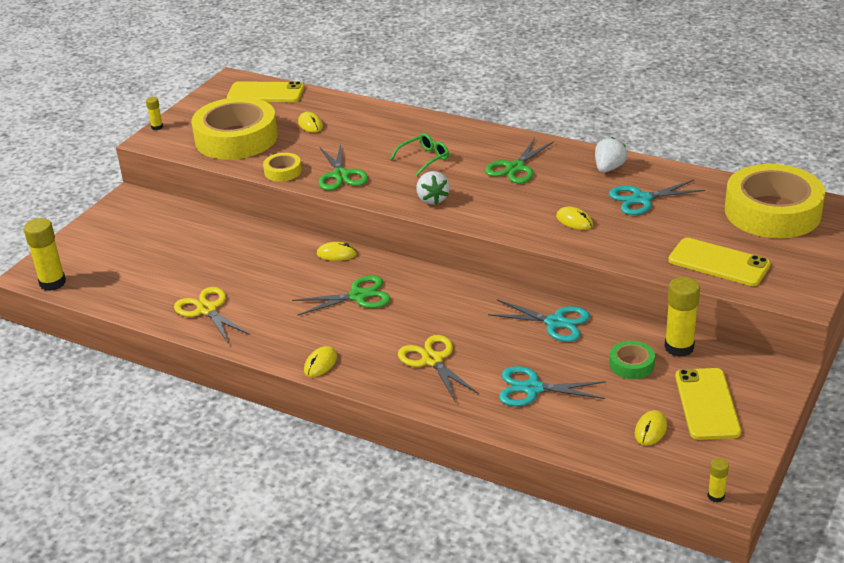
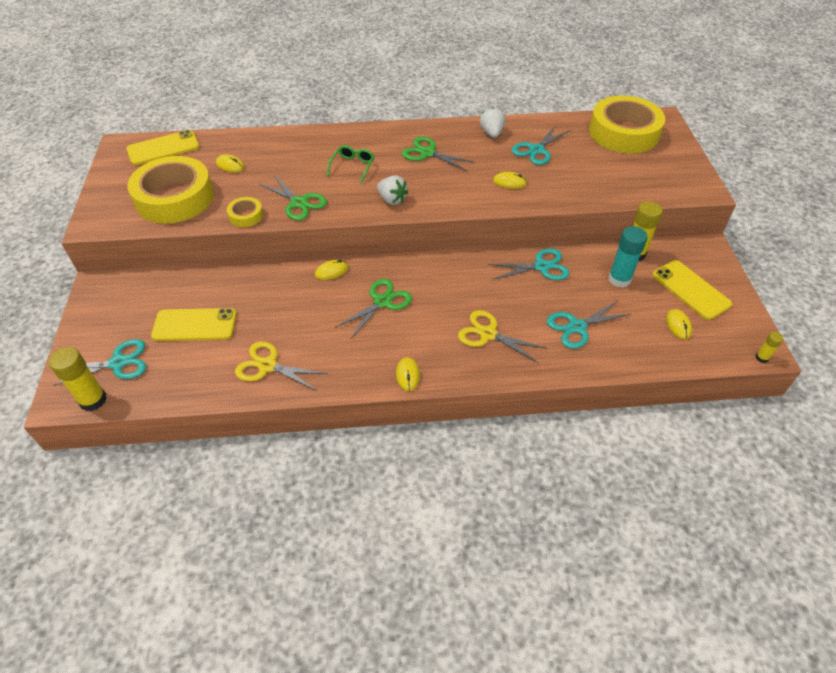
camera: 35 degrees left, 15 degrees up
yellow glue stick [146,97,163,130] -> none
green scissors [485,138,554,183] -> green scissors turned 120 degrees clockwise [402,137,476,171]
green tape [609,341,655,379] -> turquoise glue stick [608,226,648,288]
yellow phone [668,238,771,286] -> yellow phone moved to [151,308,237,341]
none -> turquoise scissors [53,339,146,386]

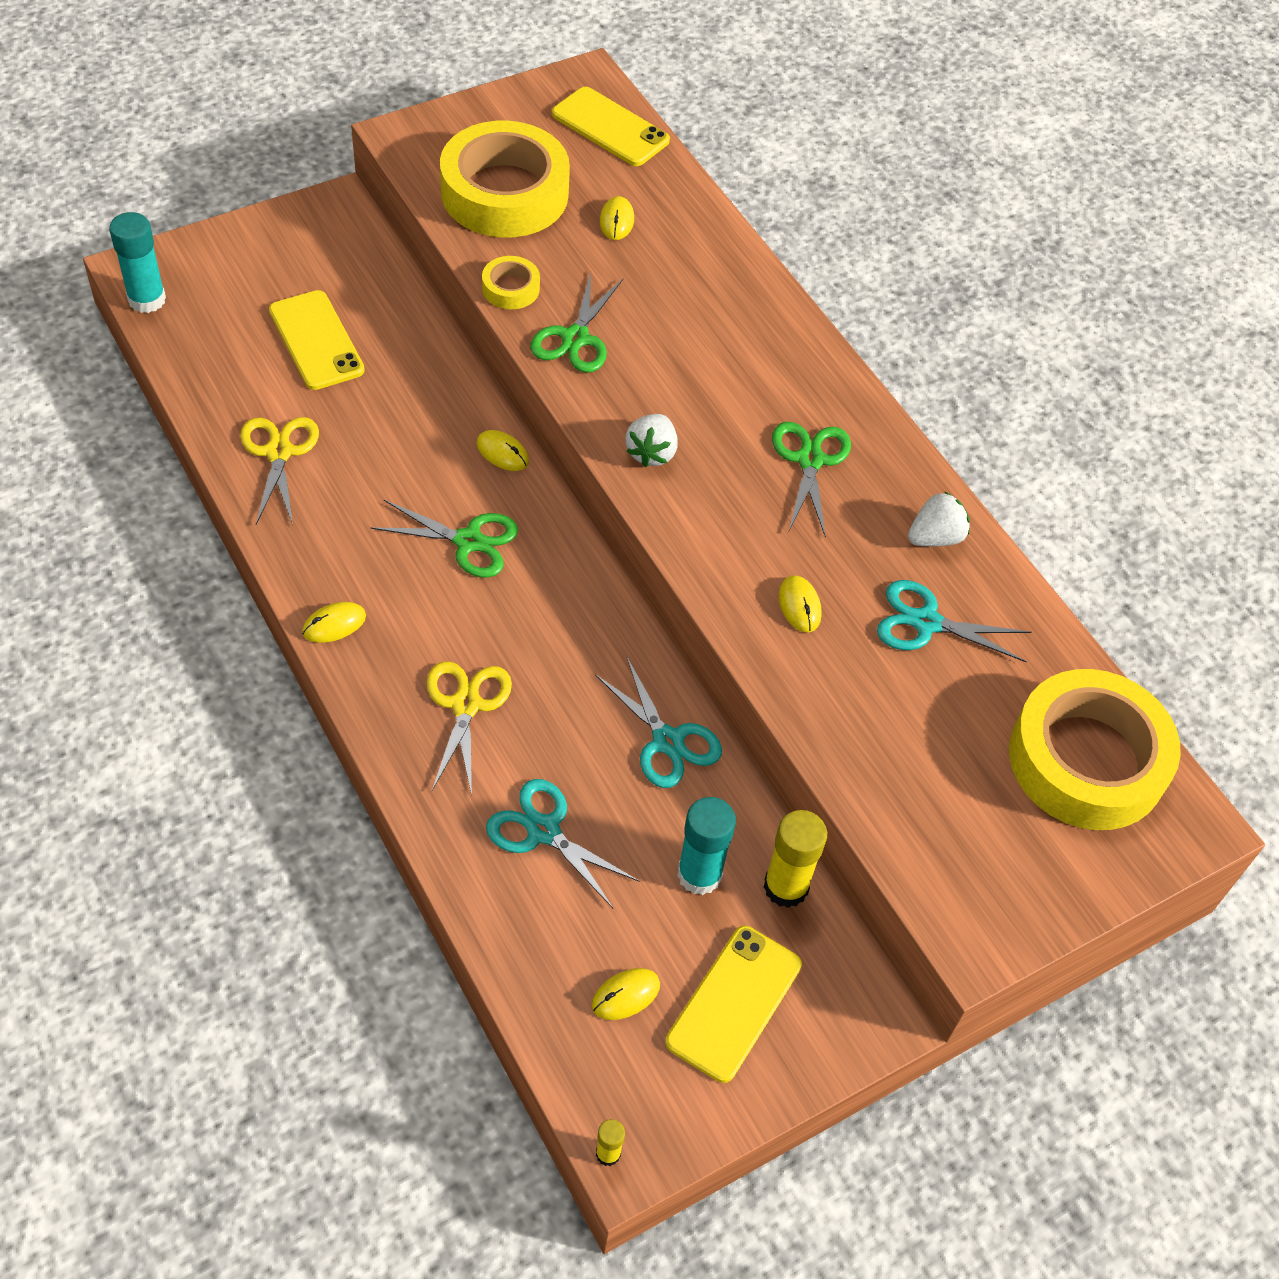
camera: 60 degrees right, 5 degrees up
yellow glue stick [49,347,107,411] -> turquoise glue stick [109,212,166,313]
turquoise scissors [53,339,146,386] -> none
green glasses [327,145,374,184] -> none

